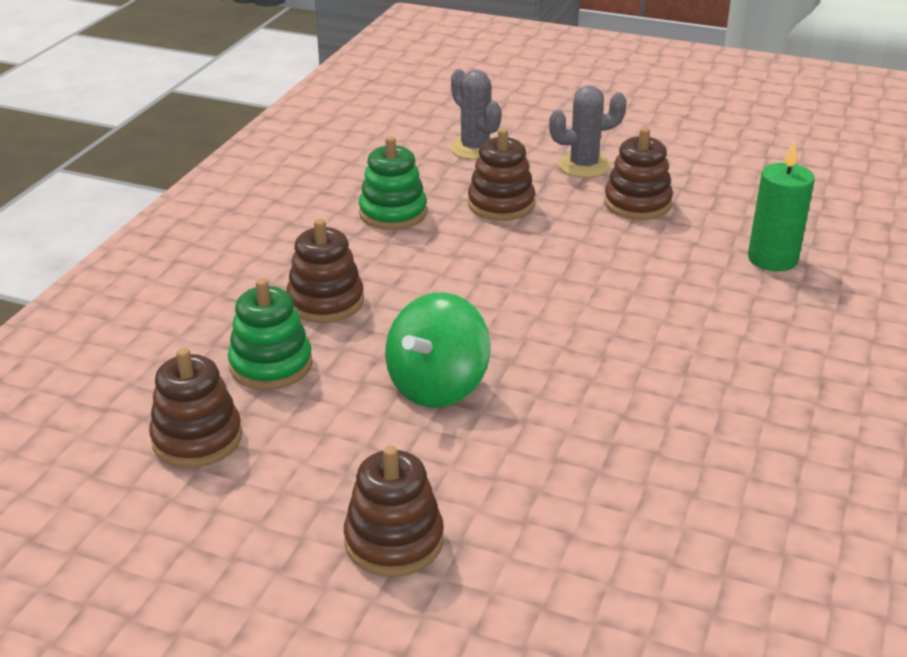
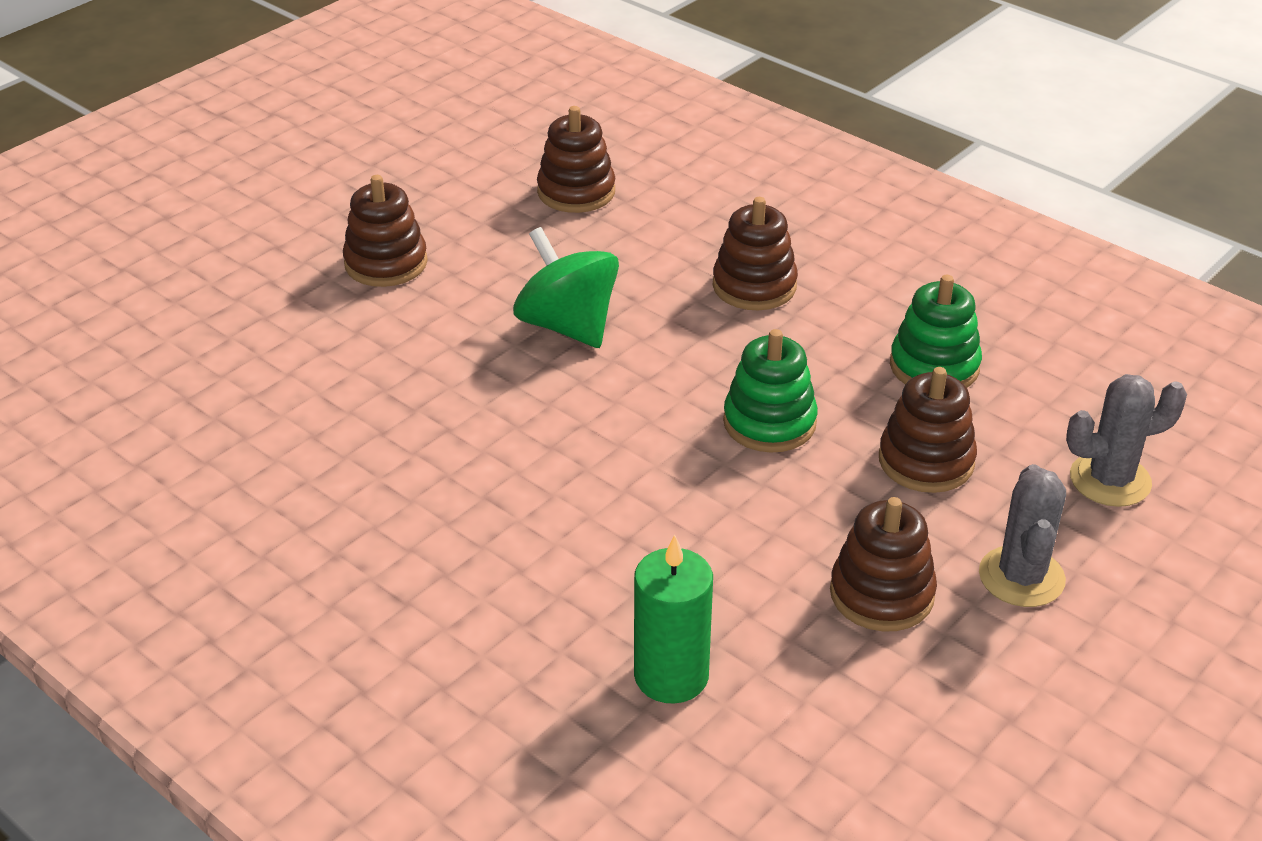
camera: 110 degrees right, 5 degrees up
green stacking toy [228,278,312,390] -> green stacking toy moved to [723,329,818,453]

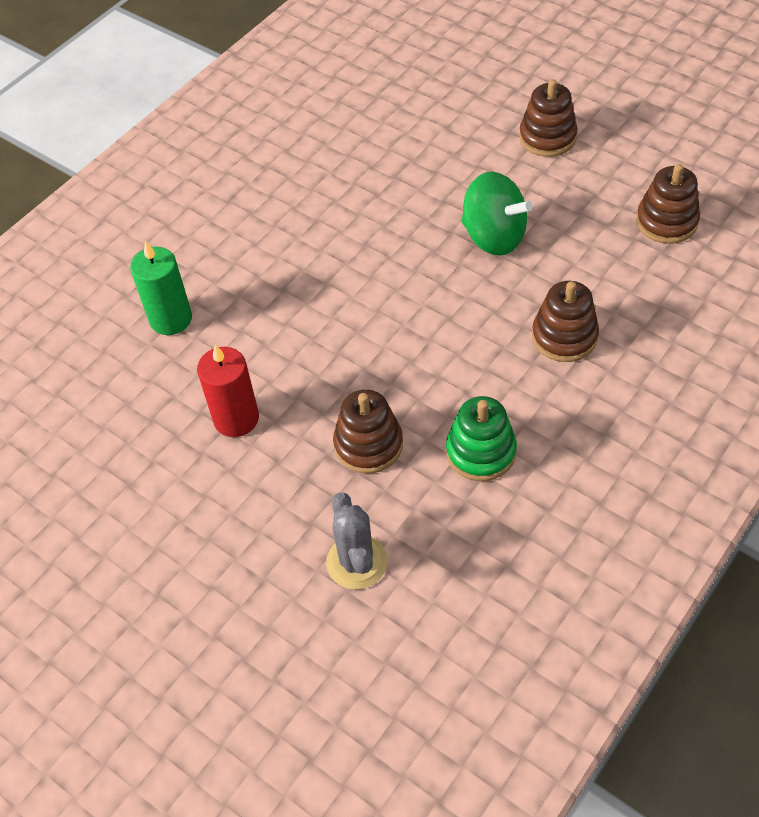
camera: 90 degrees right, 15 degrees up
green spinning top [513,227,619,348] -> green spinning top turned 75 degrees clockwise [461,172,533,256]
green stacking toy [723,329,818,453] -> none
brown stacking toy [830,497,937,632] -> red candle [197,345,259,437]
grey cactus [979,464,1066,607] -> none

